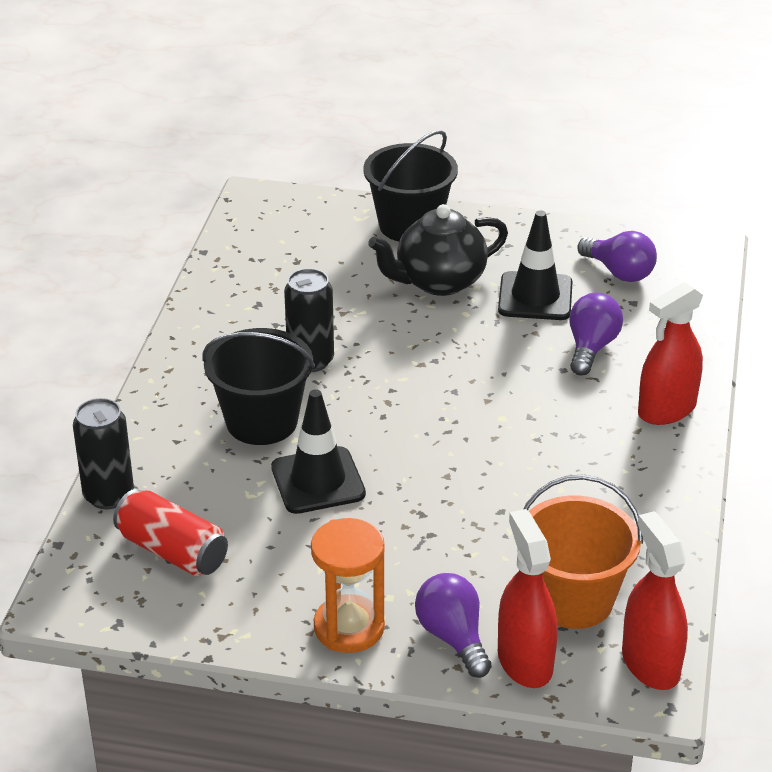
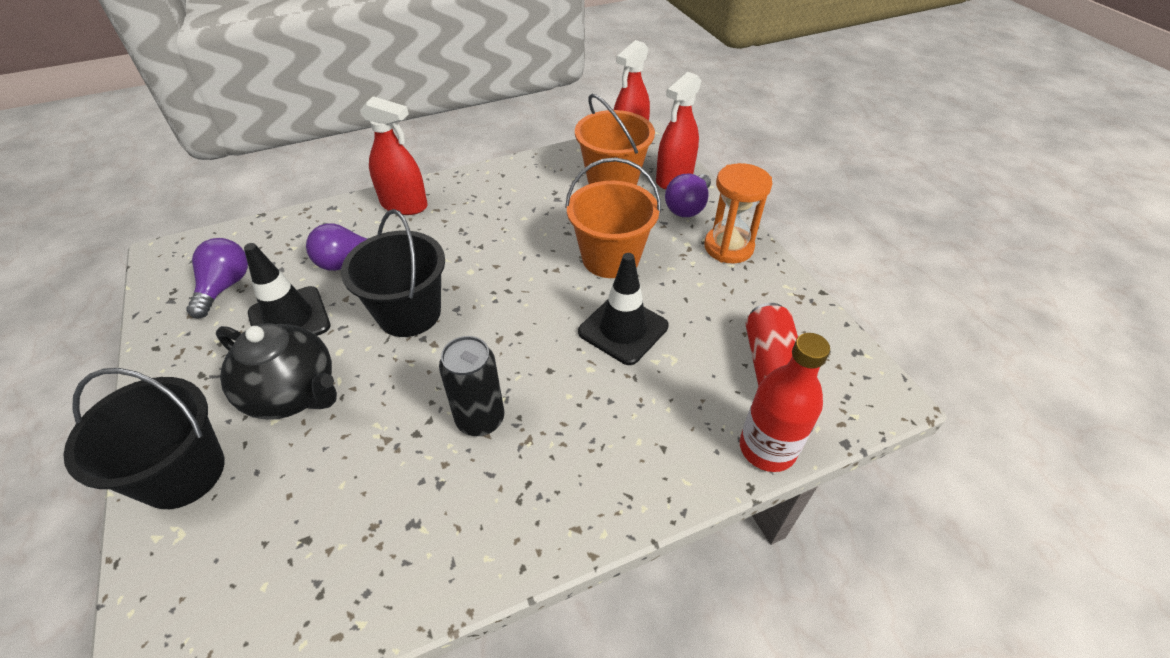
camera: 125 degrees left, 10 degrees up
black can [73,398,134,509] -> red bottle [740,333,830,472]
black bucket [203,328,315,445] -> black bucket moved to [341,209,445,337]
none -> orange bucket [565,157,661,278]

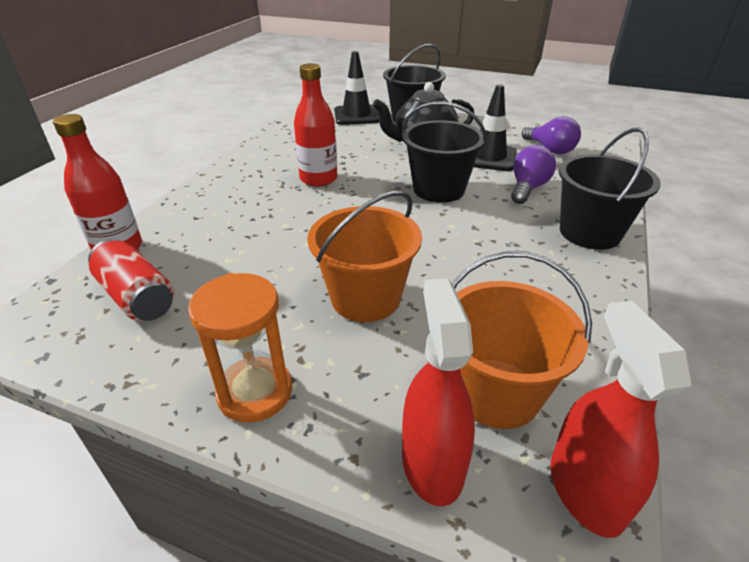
camera: 135 degrees right, 10 degrees down
red spray bottle [360,96,427,215] -> black bucket [559,128,661,250]
black can [439,336,504,436] -> red bottle [294,63,338,187]
black traffic cone [578,253,668,365] -> black traffic cone moved to [334,51,379,125]
purple light bulb [665,174,711,217] -> none

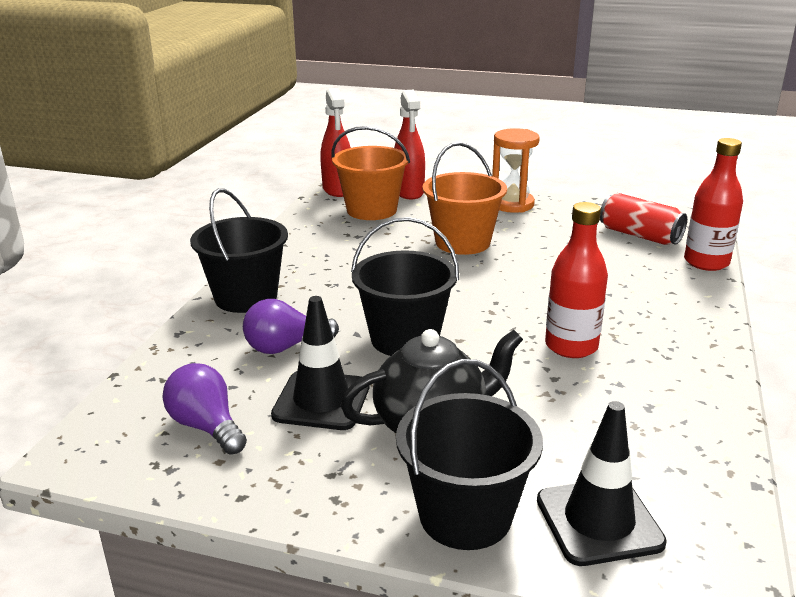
camera: 175 degrees right, 10 degrees down
purple light bulb [511,145,556,204] -> purple light bulb turned 45 degrees clockwise [243,299,339,354]

